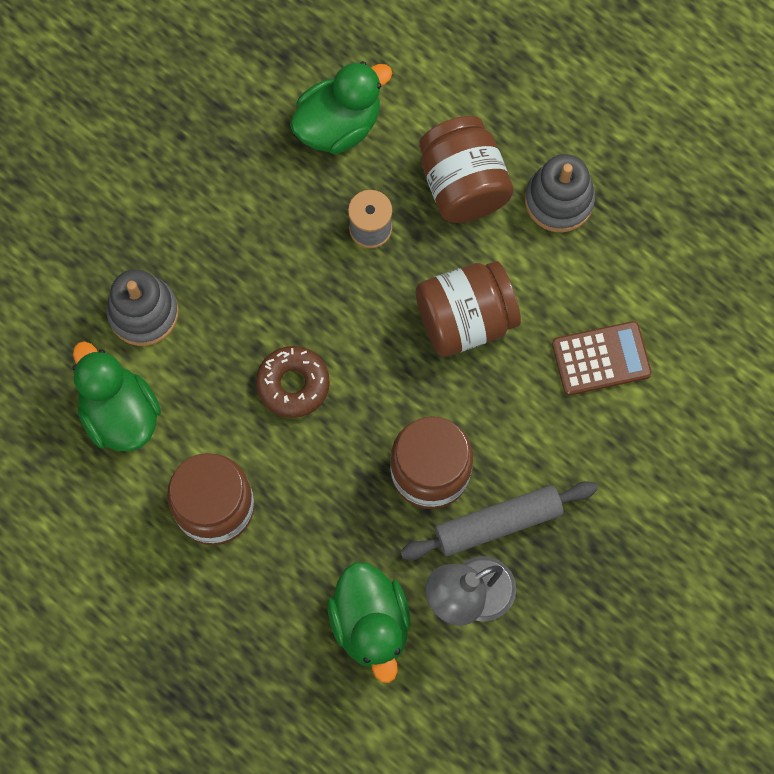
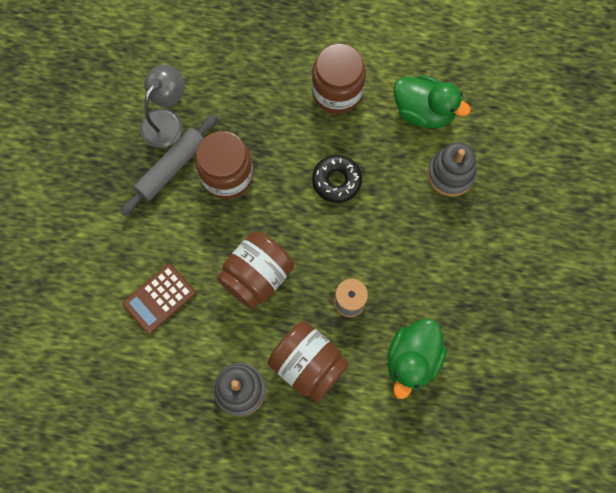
camera: 150 degrees right, 0 degrees up
brown donut [256,346,330,418] -> black donut [312,155,362,203]
green duck [327,562,410,683] -> none

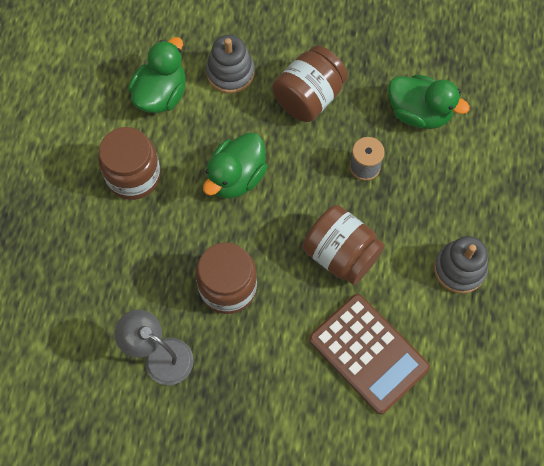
camera: 90 degrees left, 5 degrees down
grey rolling pin [121,114,218,216] -> none
brown calculator [122,264,196,334] -> brown calculator [309,294,430,414], size x1.56
brown jar [268,321,349,402] -> brown jar moved to [272,46,348,122]
black donut [312,155,362,203] -> green duck [203,133,268,198]

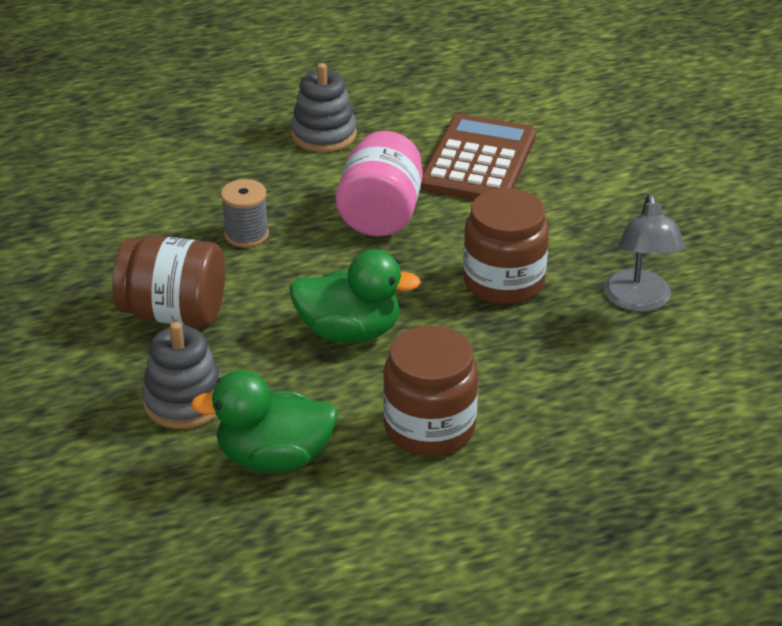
camera: 120 degrees left, 30 degrees down
brown jar [303,205,385,285] -> pink jar [336,131,423,237]
green duck [388,75,470,129] -> none

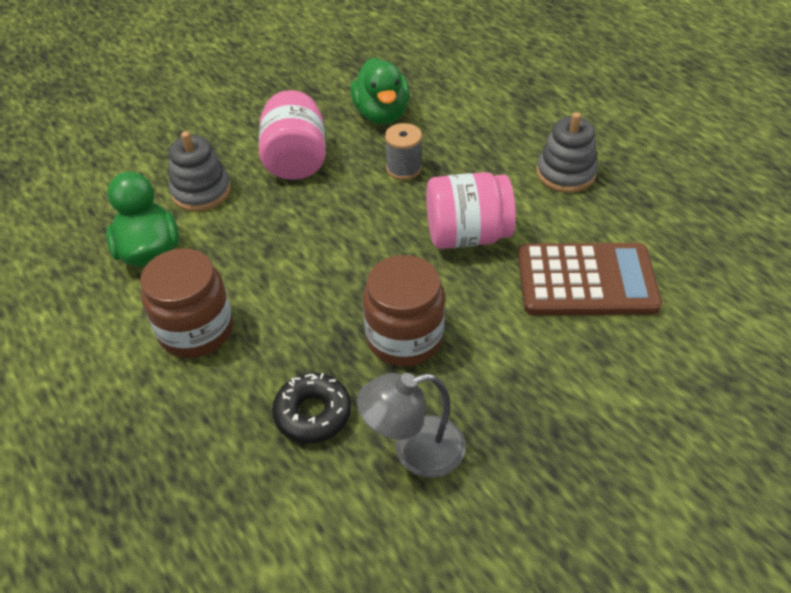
camera: 75 degrees right, 10 degrees up
brown jar [112,235,225,327] -> pink jar [259,90,326,180]
green duck [289,249,421,342] -> green duck moved to [350,57,410,124]
none -> black donut [272,373,351,443]

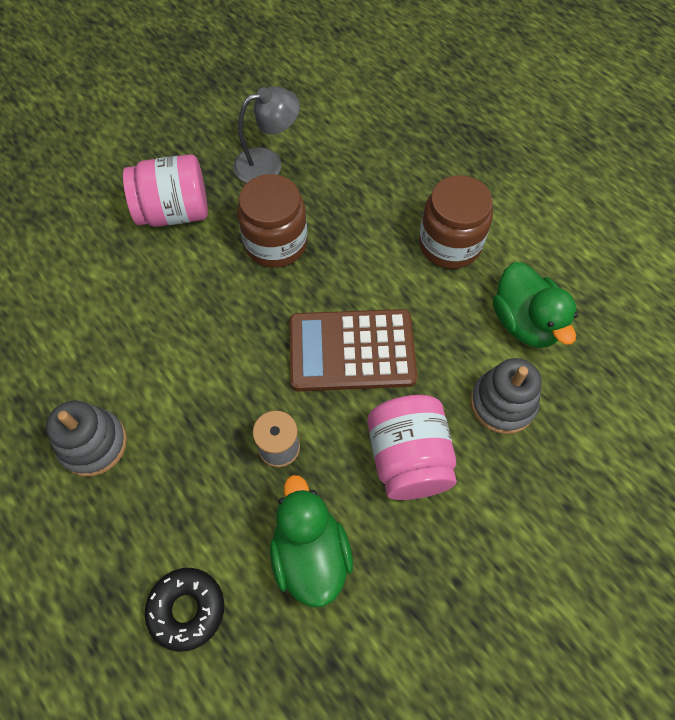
camera: 175 degrees right, 15 degrees up
black donut [272,373,351,443] -> black donut moved to [145,568,224,652]
pink jar [426,172,516,249] -> pink jar moved to [123,154,208,227]
brown calculator [518,243,662,315] -> brown calculator moved to [289,309,417,391]

